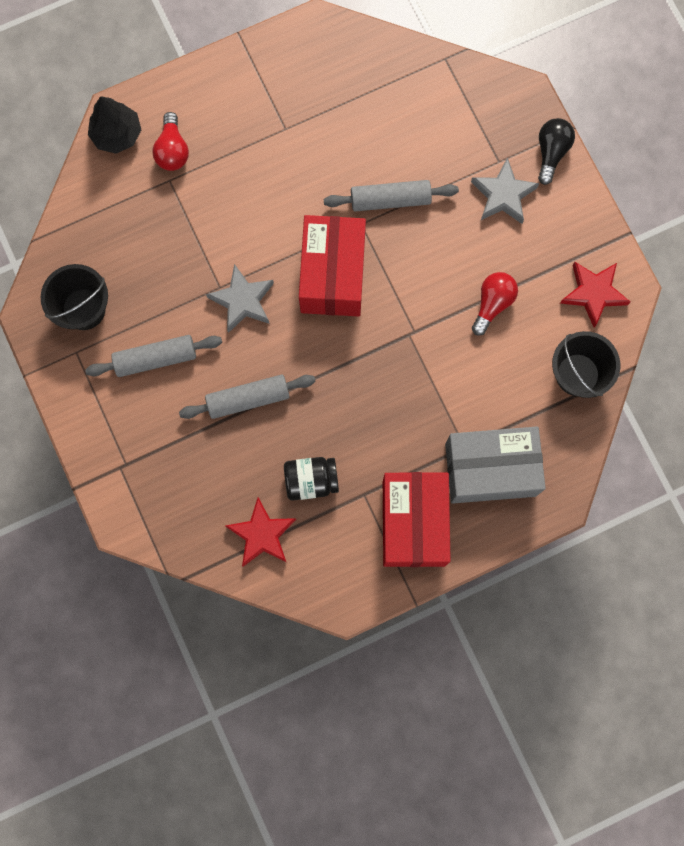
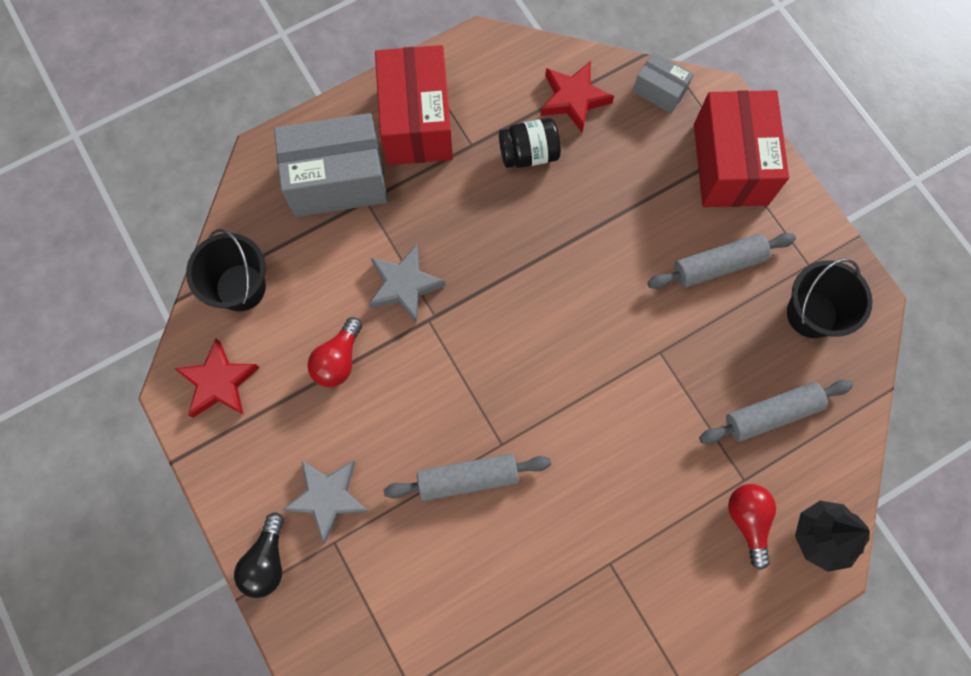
camera: 175 degrees right, 5 degrees down
grey rolling pin [179,375,316,419] -> grey rolling pin moved to [699,380,853,444]
grey star [206,264,274,333] -> grey star moved to [369,245,446,322]
red box [299,215,366,316] -> red box moved to [694,90,789,207]
none -> grey box [633,52,694,113]

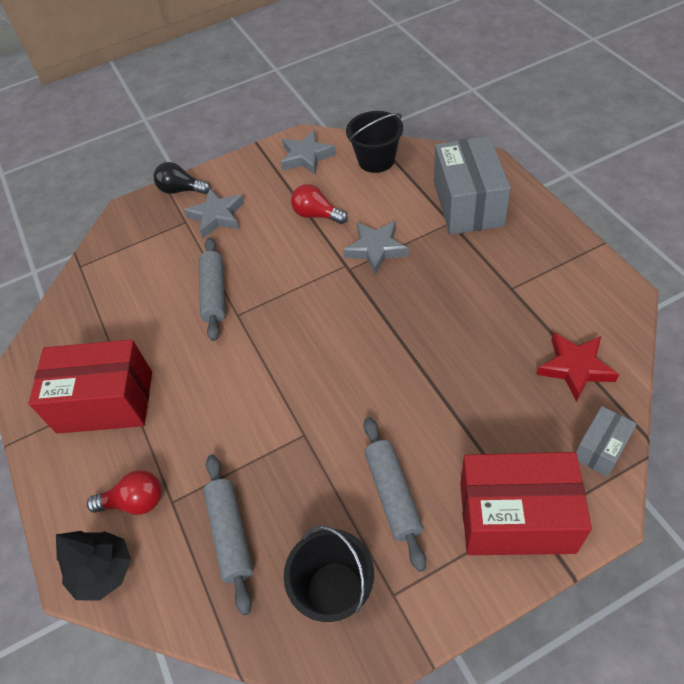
camera: 100 degrees right, 20 degrees down
red star [175,338,260,418] -> grey star [281,130,336,175]
red box [375,45,453,165] -> red box moved to [29,339,152,434]
black jar [499,118,561,168] -> none

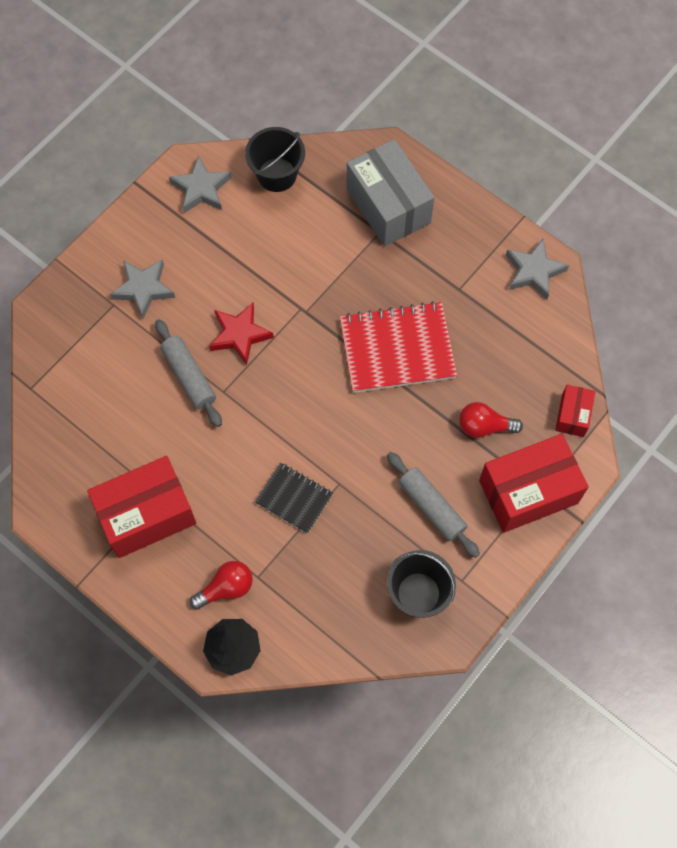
camera: 30 degrees left, 15 degrees up
black light bulb [154,162,211,194] -> none
grey rolling pin [203,454,253,615] -> none
red light bulb [291,184,348,224] -> red light bulb moved to [459,402,523,438]
grey star [343,221,409,275] -> grey star moved to [506,239,569,299]
red star [537,332,619,402] -> red star moved to [209,302,274,365]
grey box [576,406,637,477] -> red box [555,385,596,437]
none -> black notebook [255,463,333,534]
none -> red notebook [340,301,457,393]

